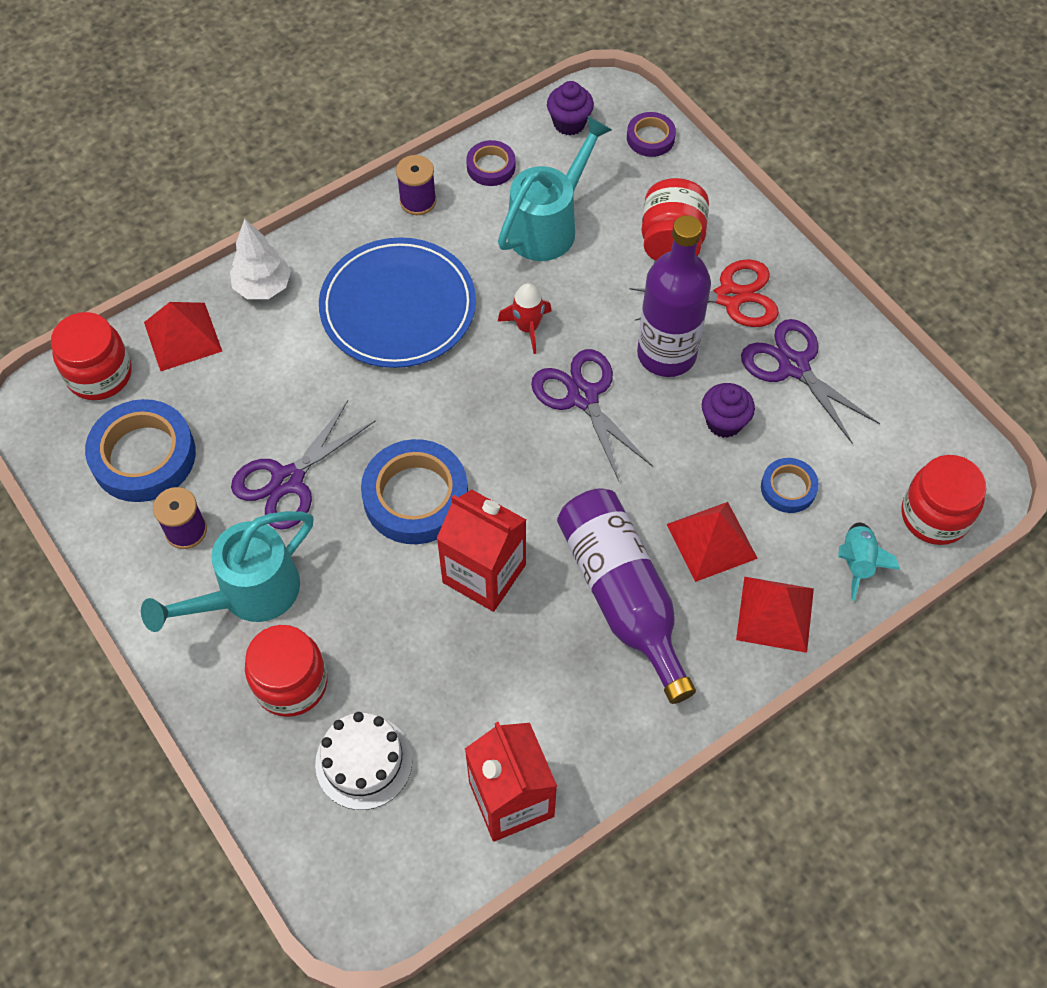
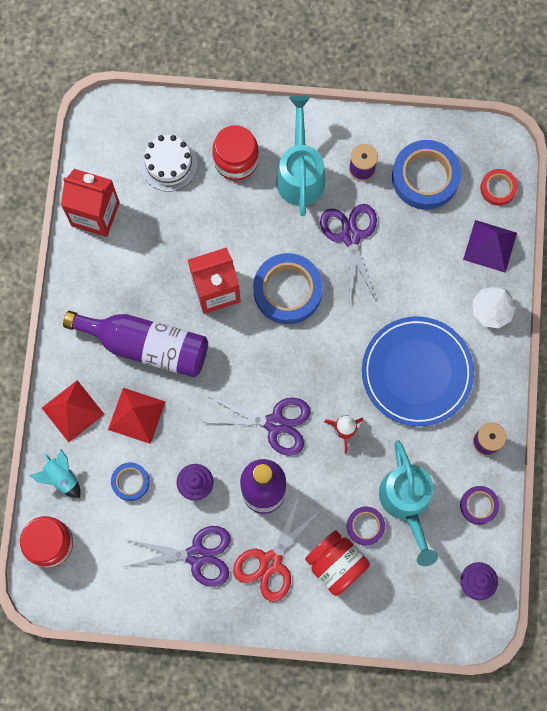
camera: 130 degrees right, 15 degrees up
red jar [51,312,132,400] -> red tape [480,169,518,206]
red pyramid [144,302,222,371] -> purple pyramid [463,220,517,273]
purple tape [627,112,676,157] -> purple tape moved to [347,506,385,545]

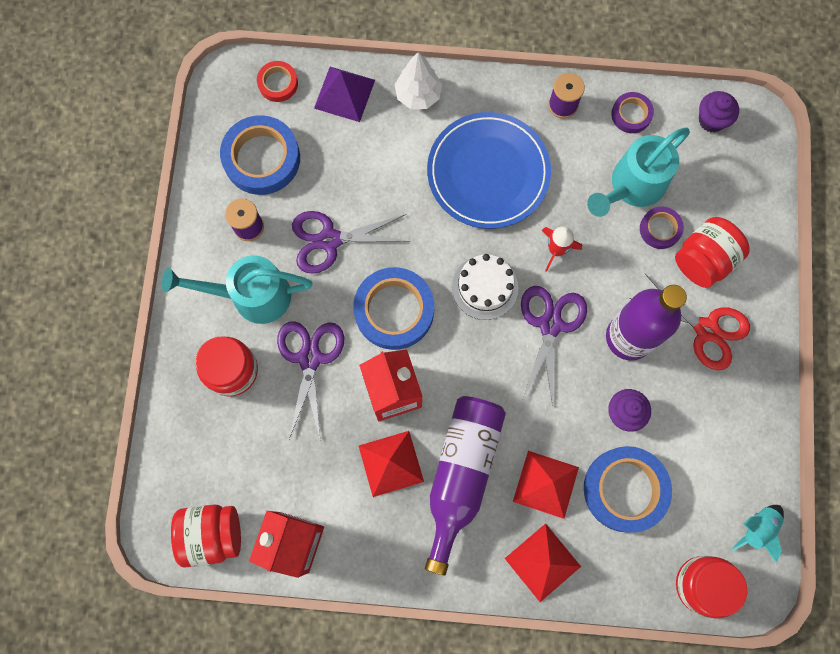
camera: 90 degrees left, 0 degrees up
turquoise rocket [30,449,81,498] -> turquoise rocket moved to [731,505,784,563]
blue tape [111,462,150,501] -> blue tape [584,446,672,533], size x1.89
purple scissors [124,526,230,587] -> purple scissors moved to [277,321,344,439]
white cake [141,135,198,192] -> white cake moved to [452,254,518,320]
turquoise watering can [379,440,438,566] -> turquoise watering can turned 150 degrees clockwise [587,128,690,217]
none -> red jar [171,505,241,568]
none -> red pyramid [359,431,424,497]

